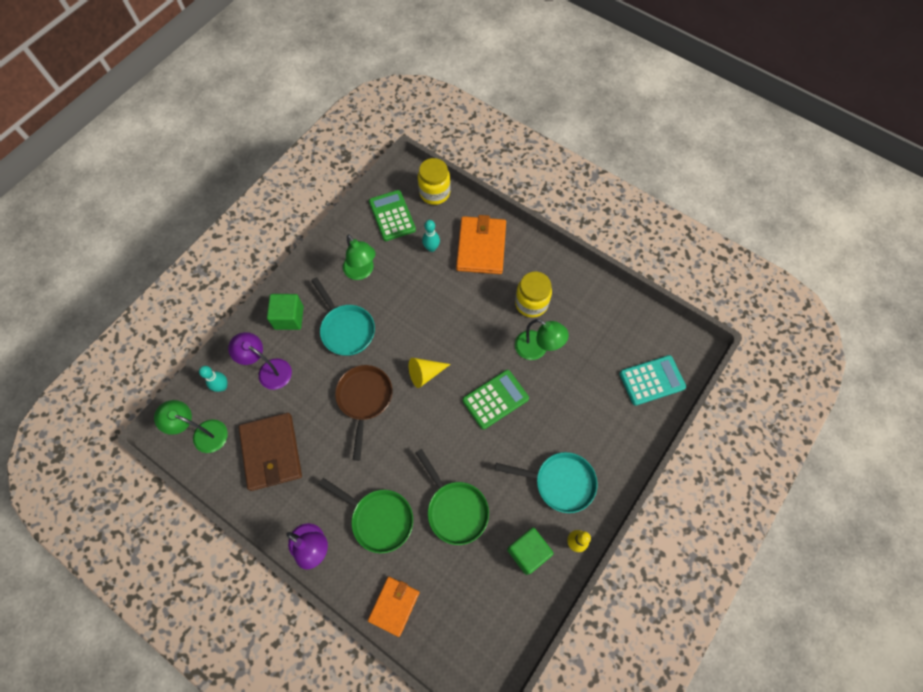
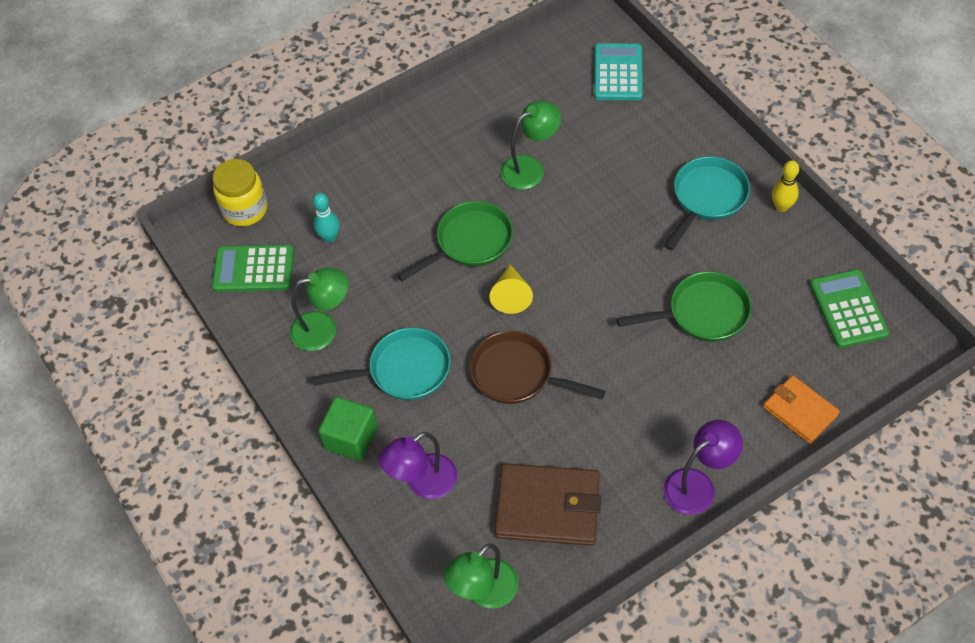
camera: 65 degrees left, 10 degrees down
turquoise bowling pin [199,366,227,392] -> none
green pan [319,478,413,553] -> green pan moved to [397,201,513,281]
orange wallet [456,215,506,274] -> none
green calculator [462,370,529,430] -> green calculator moved to [810,269,889,348]
green cube [507,527,554,575] -> none
yellow jar [515,272,552,318] -> none

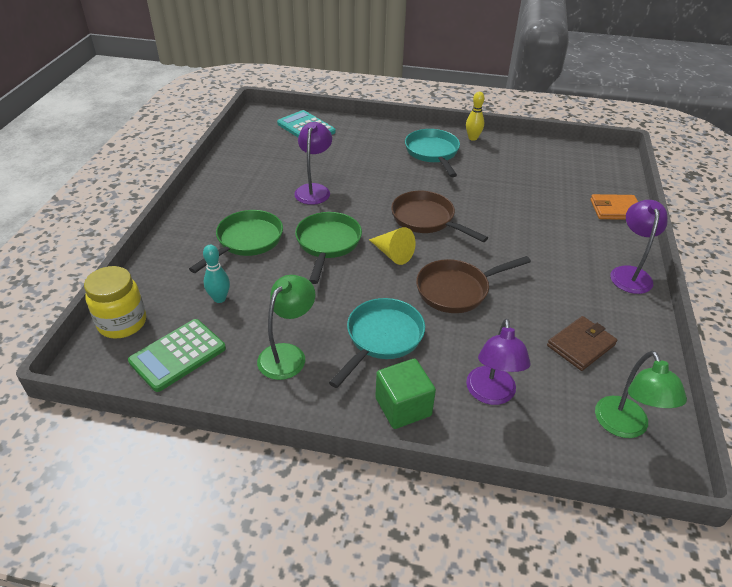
camera: 50 degrees left, 15 degrees down
brown wallet [495,463,601,546] -> brown wallet [547,316,617,371], size x0.63
green lamp [500,101,561,190] -> purple lamp [294,122,332,205]
green pan [617,272,752,342] -> green pan moved to [189,210,283,273]
green calculator [810,269,889,348] -> none
none -> brown pan [391,191,488,242]

